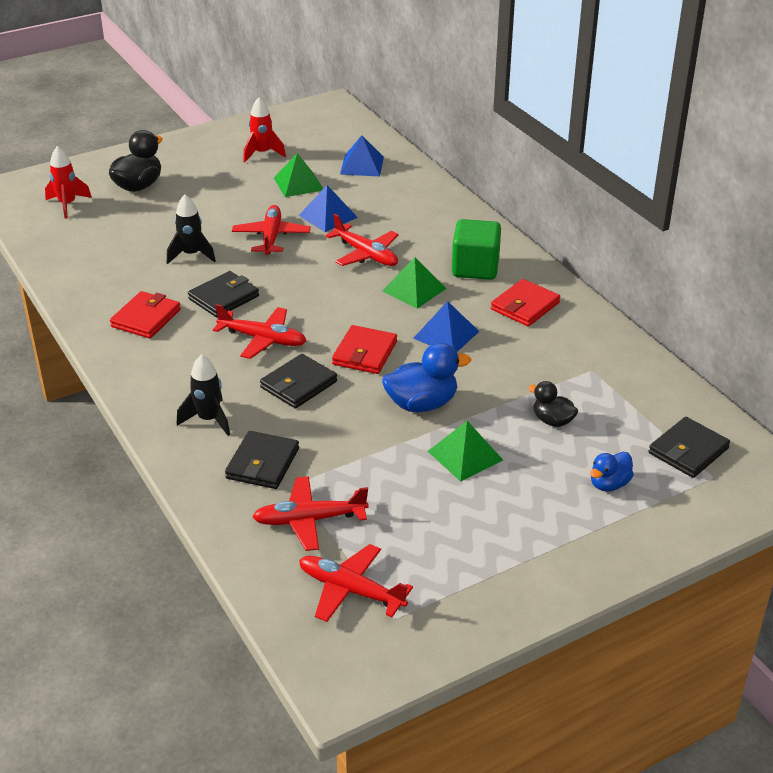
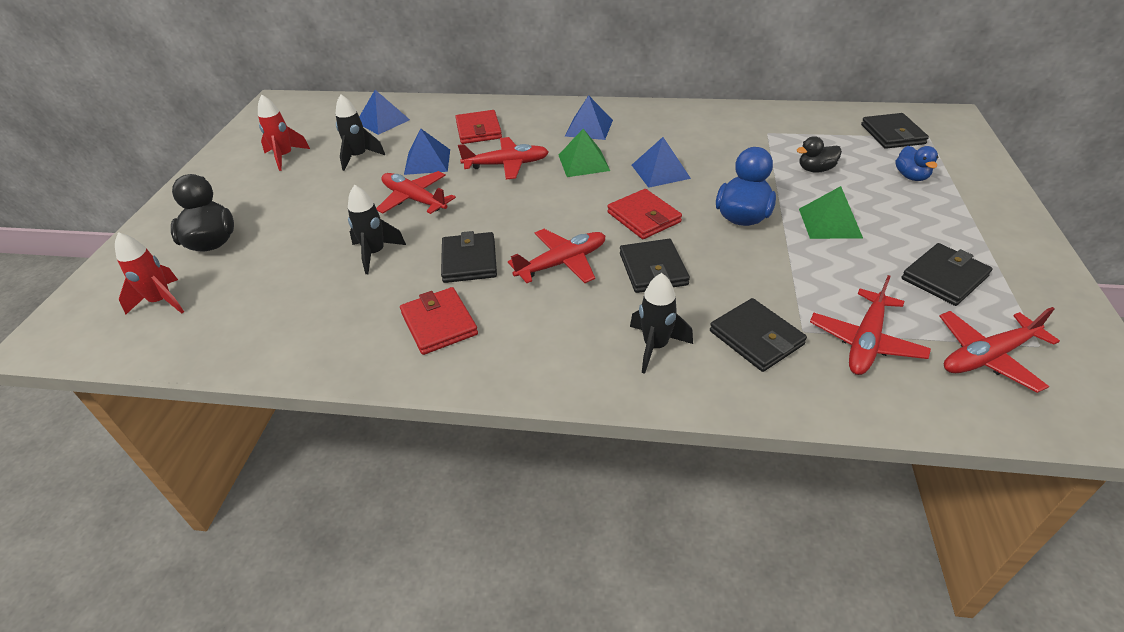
camera: 50 degrees left, 5 degrees up
green pyramid [274,153,323,197] -> black rocket [335,94,385,171]
green cube [452,219,501,280] -> blue pyramid [565,95,613,140]
red wallet [491,279,560,326] -> red wallet moved to [455,110,502,144]
none -> black wallet [902,243,993,306]

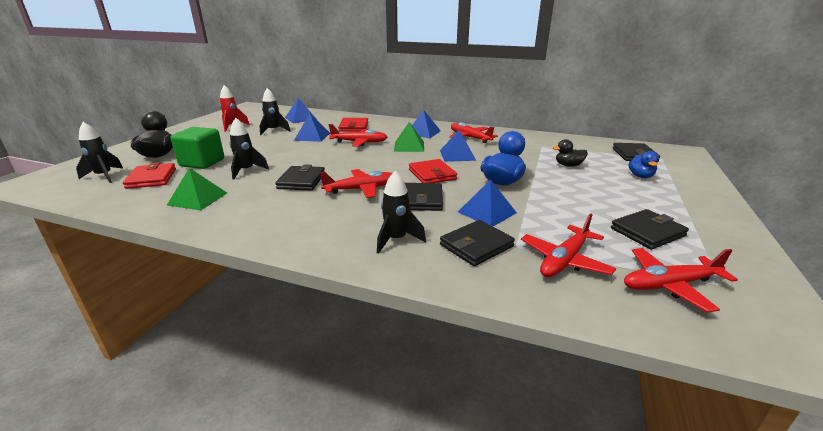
camera: 10 degrees right, 15 degrees down
red rocket [115,232,184,314] -> black rocket [76,122,124,183]
red plane [376,171,456,214] -> red plane moved to [449,122,498,143]
red wallet [400,287,478,355] -> red wallet moved to [123,162,176,189]
black wallet [710,298,807,372] -> black wallet turned 75 degrees clockwise [440,220,515,266]
green pyramid [799,186,863,239] -> green pyramid moved to [167,168,227,210]
none -> green cube [171,127,224,169]
none -> blue pyramid [458,179,517,226]

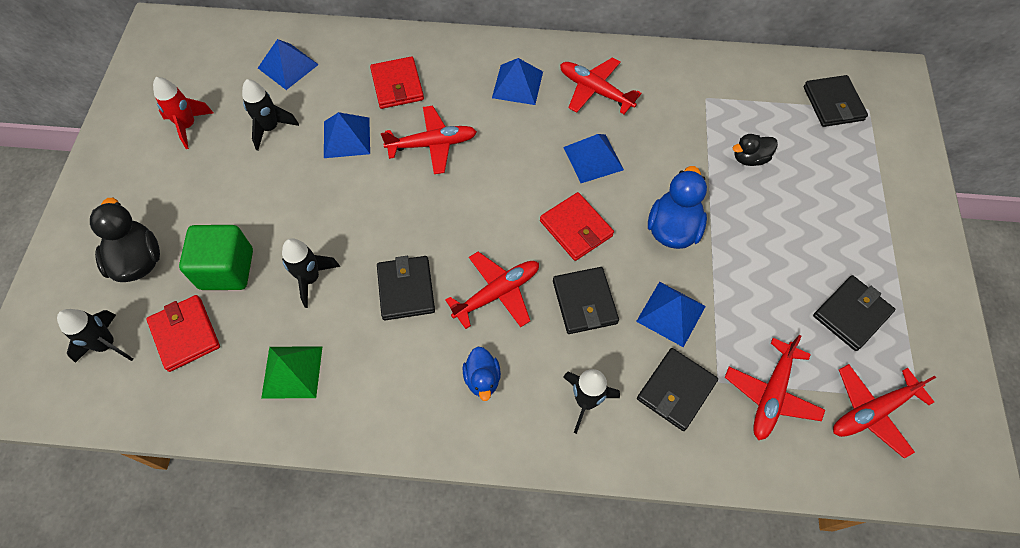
camera: 15 degrees left, 35 degrees up
green pyramid [394,122,424,152] -> none
blue duck [628,151,659,178] -> blue duck moved to [463,347,501,401]

